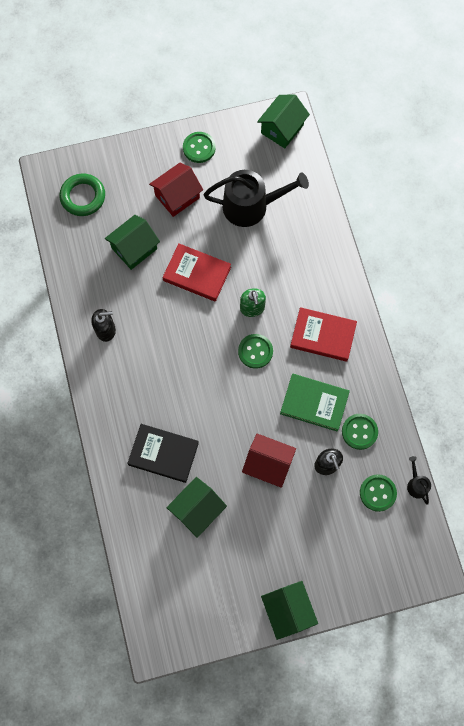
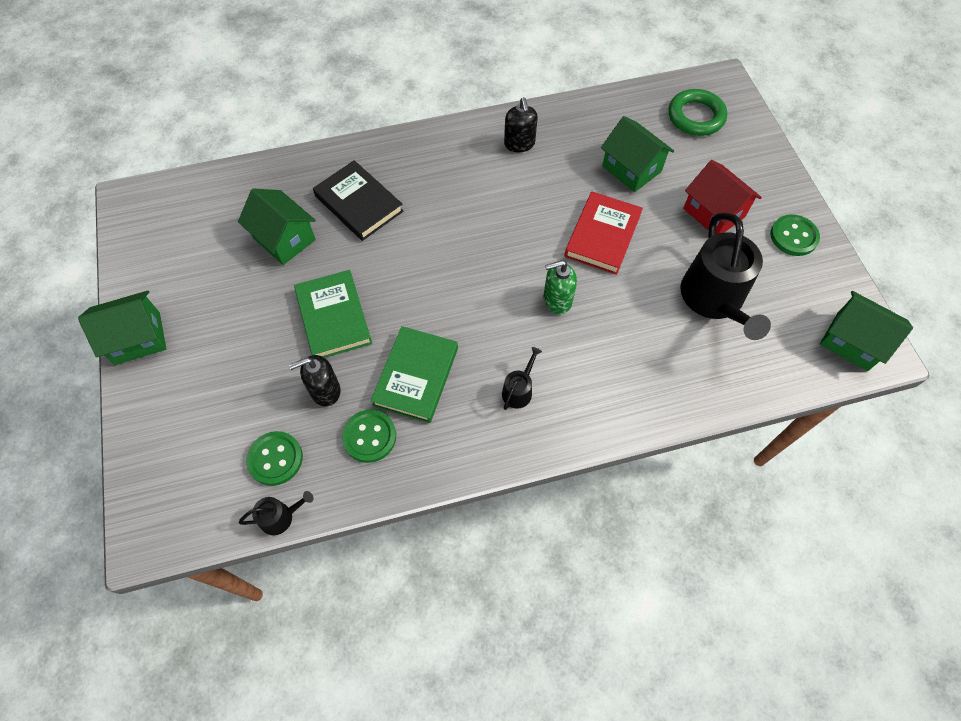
camera: 90 degrees right, 10 degrees down
black book [127,424,199,483] -> black book turned 60 degrees counterclockwise [313,160,403,241]
green button [238,334,273,369] -> none
red house [242,433,296,488] -> green book [294,270,372,358]
red book [290,307,357,362] -> black watering can [502,347,542,410]

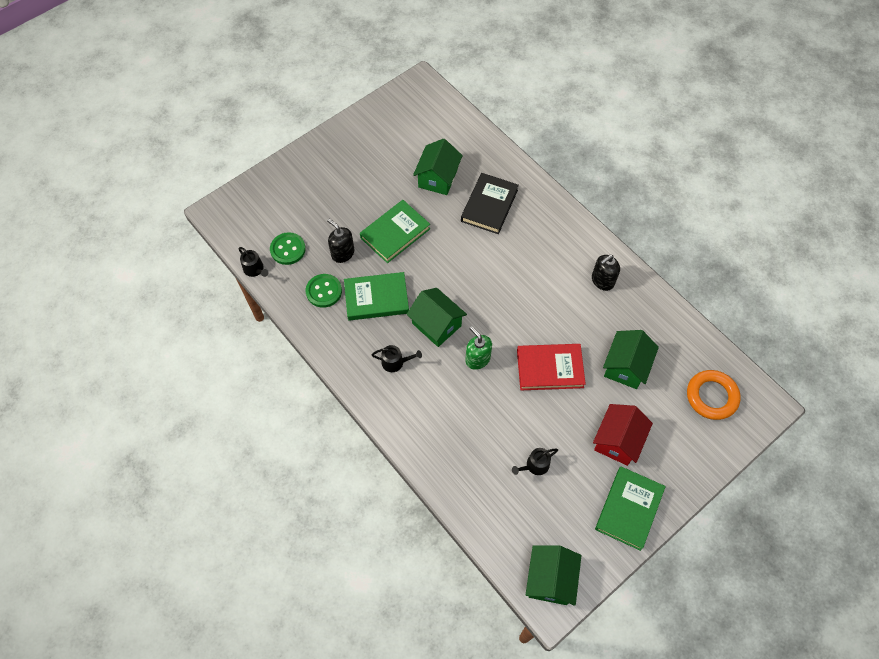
camera: 65 degrees right, 0 degrees up
green house [78,291,166,365] -> green house moved to [406,288,467,347]
green ring [668,89,727,136] -> orange ring [687,370,741,420]
black watering can [680,213,771,340] -> black watering can [512,448,558,475], size x0.44
green button [770,214,820,256] -> green book [595,467,666,551]

